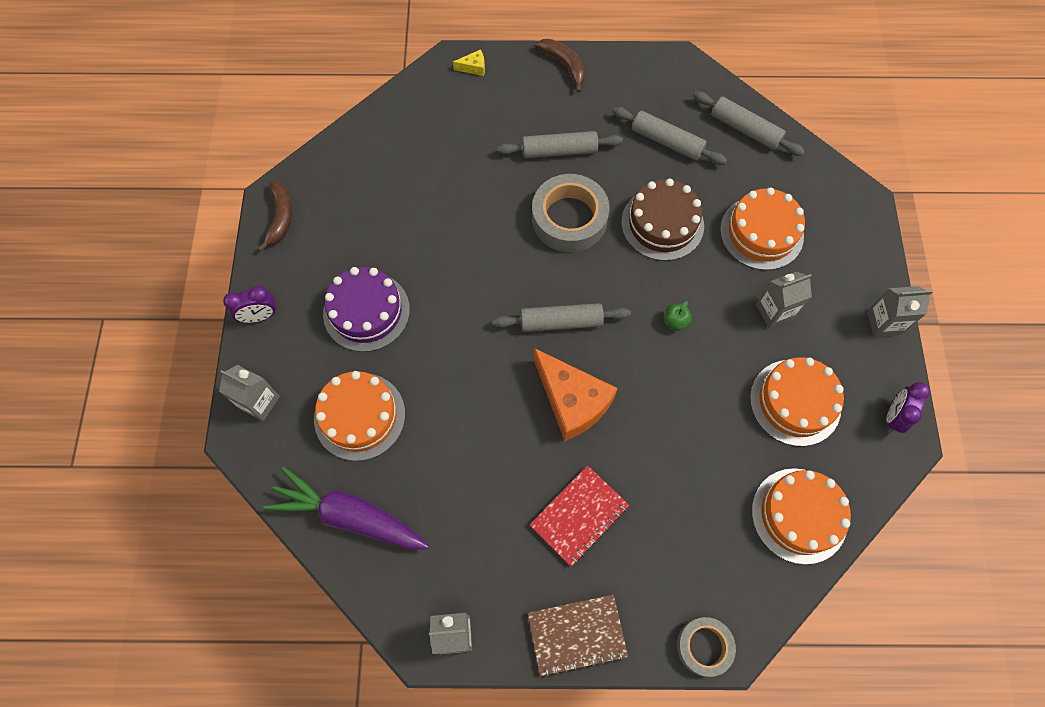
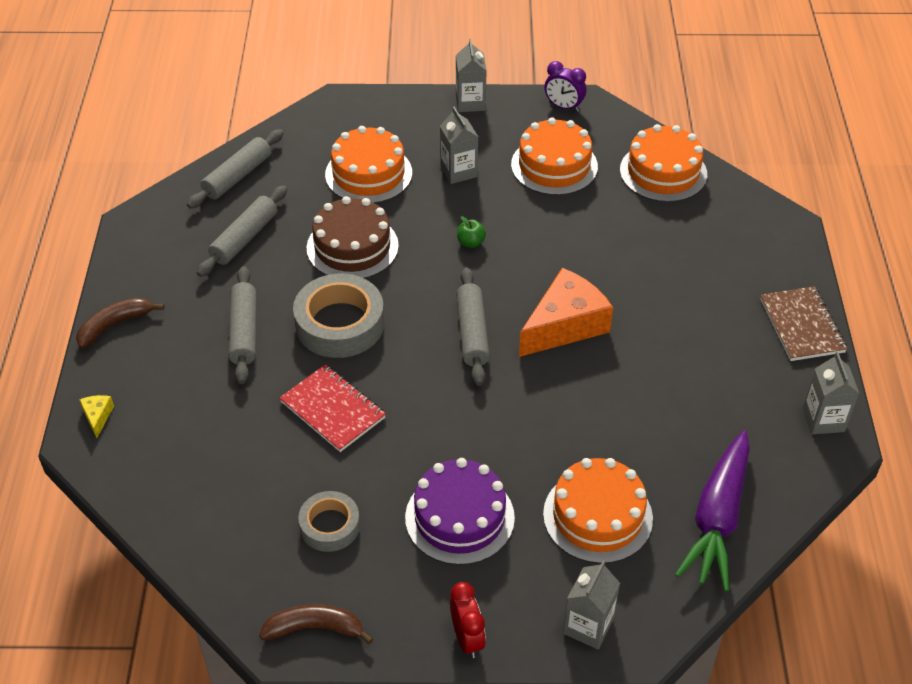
camera: 90 degrees left, 20 degrees down
purple clock [223,285,277,323] -> red clock [450,582,486,658]
red notebook [530,466,629,567] -> red notebook moved to [279,365,386,452]
grey tape [677,617,736,677] -> grey tape moved to [298,491,360,552]

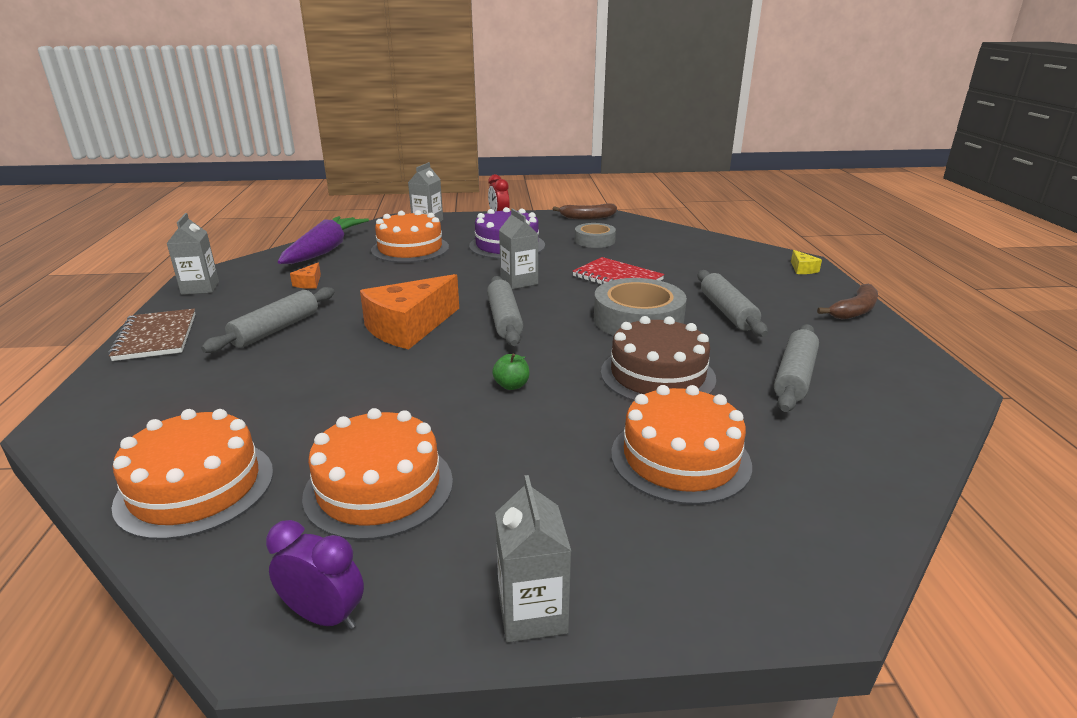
camera: 175 degrees right, 20 degrees down
grey rolling pin [187,129,283,209] -> grey rolling pin moved to [201,287,334,353]
grey carton [440,107,478,184] -> grey carton moved to [499,209,538,289]
none -> orange cheese [290,262,321,289]

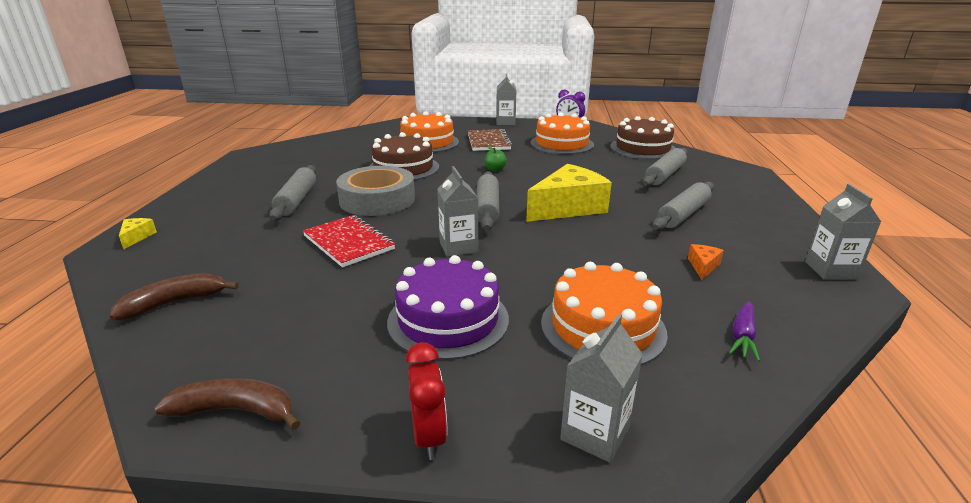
camera: 170 degrees left, 0 degrees up
brown notebook [108,309,196,361] -> brown notebook moved to [468,129,512,151]
orange cake [112,409,273,540] -> brown cake [610,116,675,159]
purple carrot [278,216,369,264] -> purple carrot [729,301,760,361], size x0.45
orange cheese [360,274,459,349] -> yellow cheese [526,164,612,222]
grey tape [575,223,616,248] -> none
grey rolling pin [774,324,819,412] -> grey rolling pin moved to [642,148,688,187]
brown banana [817,284,878,320] -> brown banana moved to [110,273,239,320]

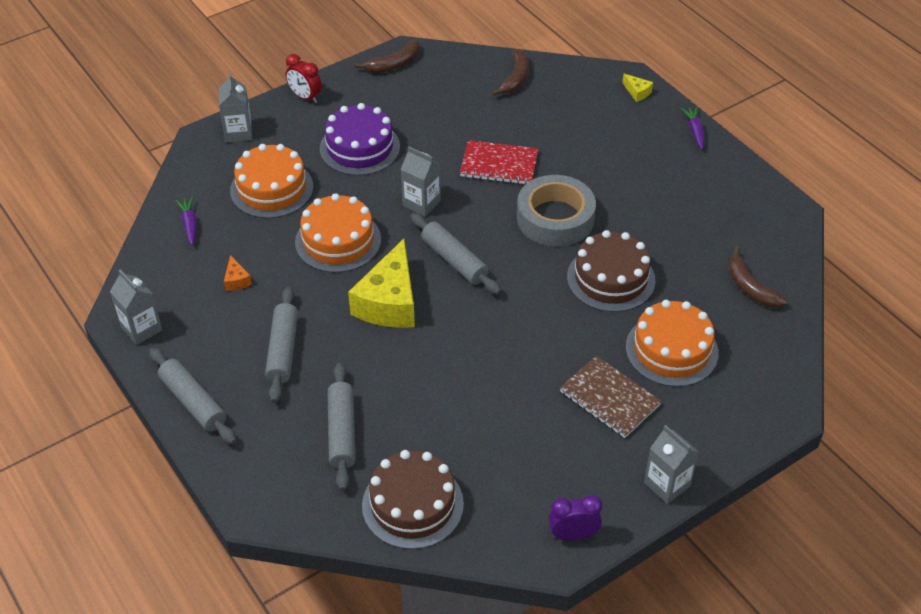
camera: 140 degrees right, 20 degrees up
grey rolling pin [269,165,317,221] -> grey rolling pin moved to [149,348,236,444]
green apple [484,146,507,171] -> none
orange cake [530,112,594,154] -> orange cake moved to [295,193,381,273]
none -> purple carrot [681,107,705,150]
none -> brown banana [728,247,787,308]

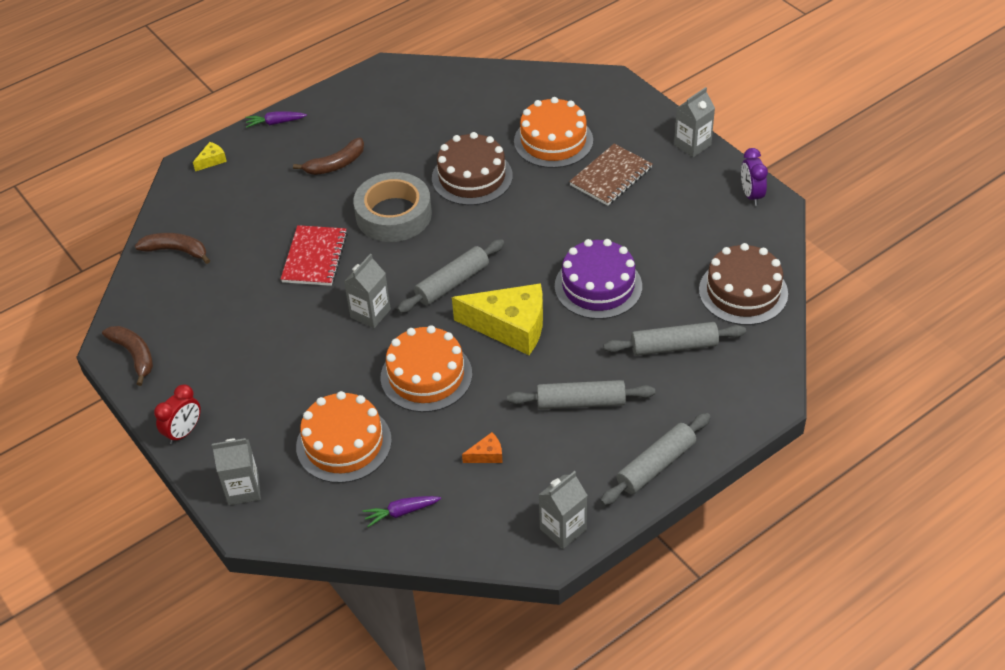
camera: 90 degrees left, 0 degrees up
purple cake [320,103,400,176] -> purple cake moved to [555,239,642,319]
brown banana [728,247,787,308] -> brown banana moved to [293,138,364,175]

